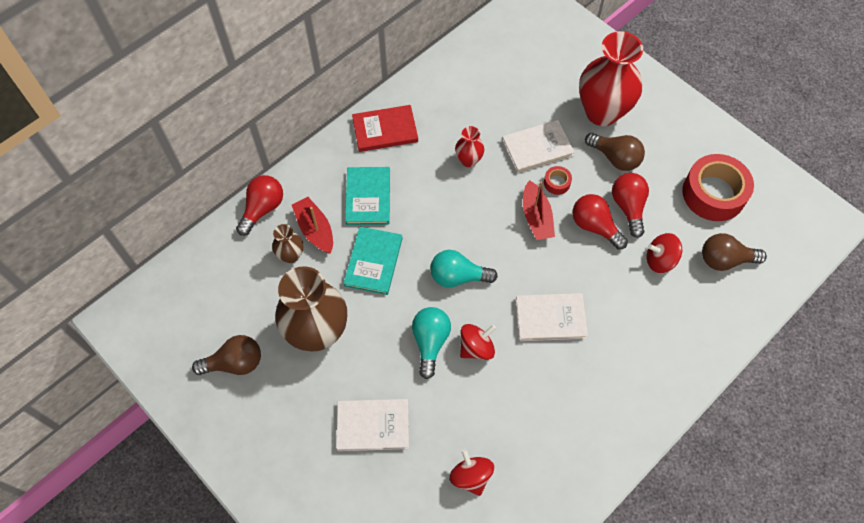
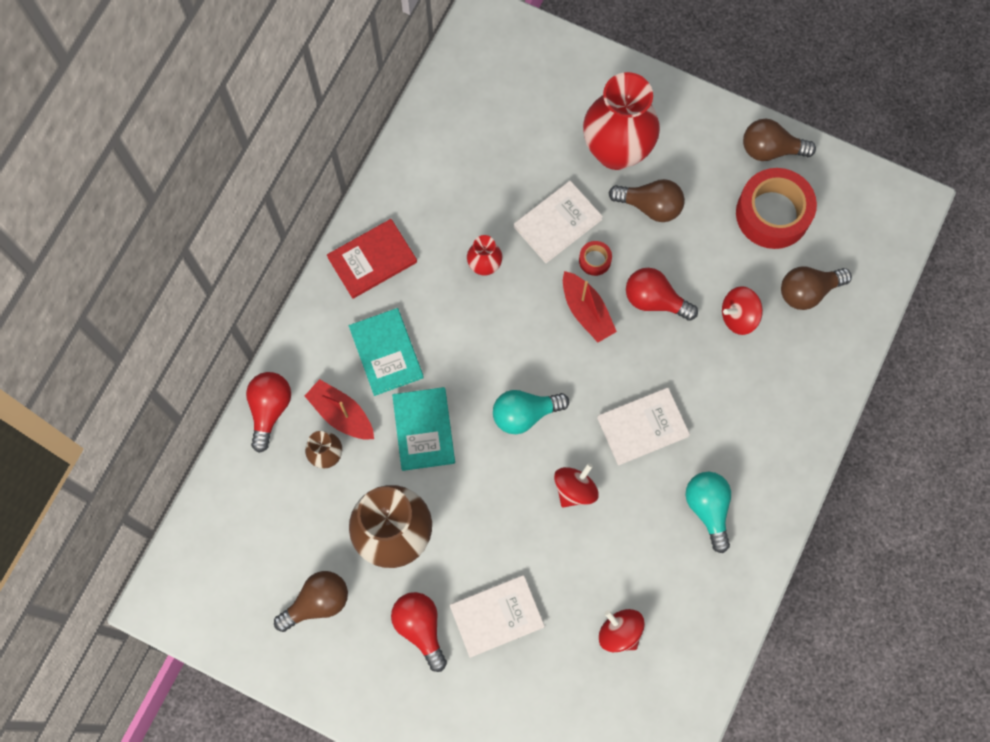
camera: 20 degrees left, 10 degrees up
turquoise light bulb [412,307,451,379] -> turquoise light bulb moved to [686,472,731,553]
red light bulb [612,173,649,238] -> red light bulb moved to [391,592,447,672]
none -> brown light bulb [743,119,816,161]

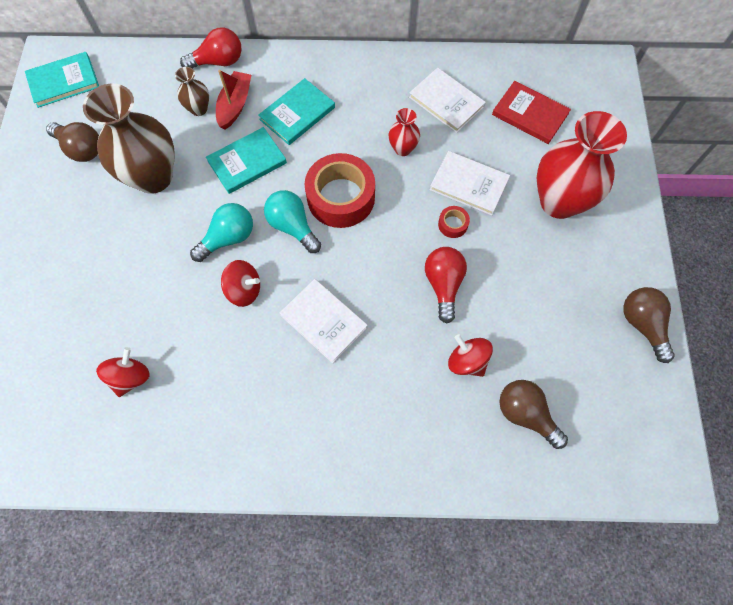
camera: 65 degrees right, 5 degrees down
red book [327,219,417,299] -> red book moved to [492,81,571,144]
red light bulb [391,592,447,672] -> none
white book [450,575,545,658] -> white book moved to [409,68,486,133]
red boat [563,271,617,342] -> none
brown light bulb [609,179,685,222] -> none
turquoise light bulb [686,472,731,553] -> turquoise light bulb moved to [190,203,253,262]
red tape [736,168,817,249] -> red tape moved to [305,153,375,228]
none -> turquoise book [25,52,99,108]

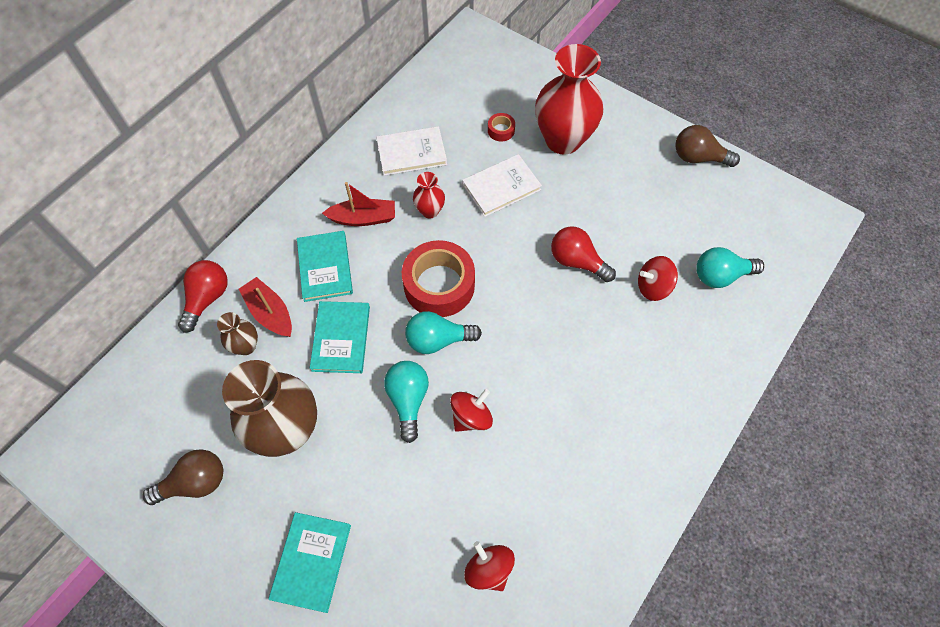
camera: 55 degrees left, 5 degrees down
turquoise book [25,52,99,108] -> turquoise book moved to [269,512,351,613]
white book [280,279,368,363] -> none
red tape [438,206,470,238] -> red tape moved to [488,113,515,142]
red book [492,81,571,144] -> none
brown light bulb [499,380,568,449] -> turquoise light bulb [696,247,764,288]
none -> red boat [322,182,395,226]

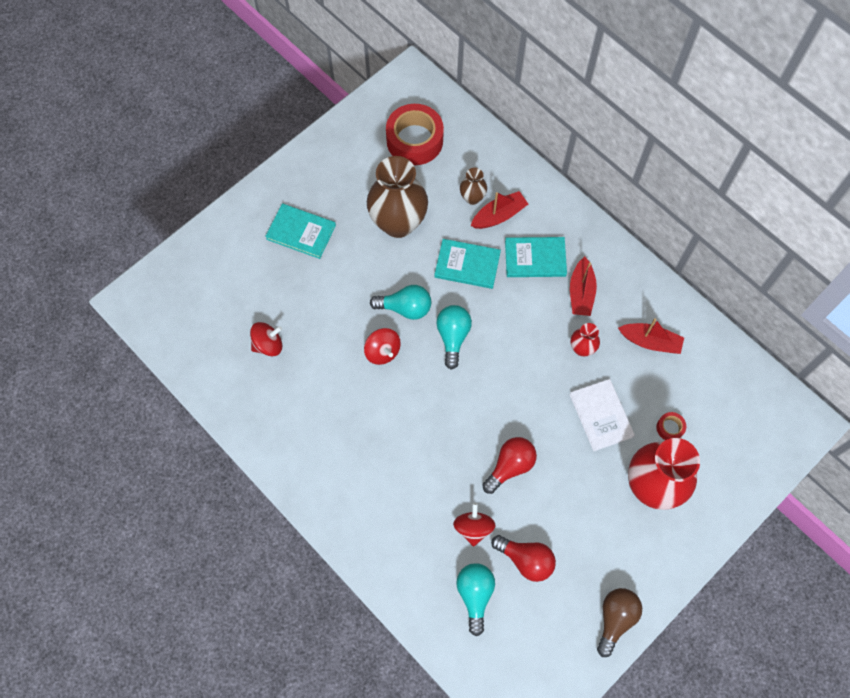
camera: 100 degrees right, 5 degrees up
brown light bulb [143,449,223,505] -> none
red light bulb [178,260,228,333] -> red light bulb moved to [491,535,556,582]
white book [376,126,447,176] -> red boat [618,318,684,354]
red tape [402,240,475,317] -> red tape moved to [386,104,444,165]

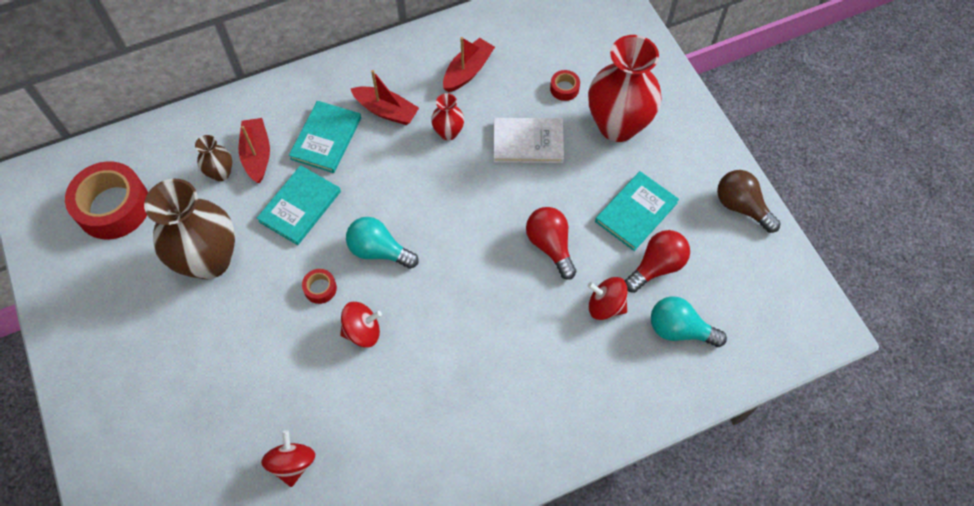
camera: 70 degrees left, 5 degrees down
turquoise book [265,204,336,259] -> turquoise book moved to [595,171,679,251]
turquoise light bulb [370,285,431,320] -> red tape [302,269,337,304]

